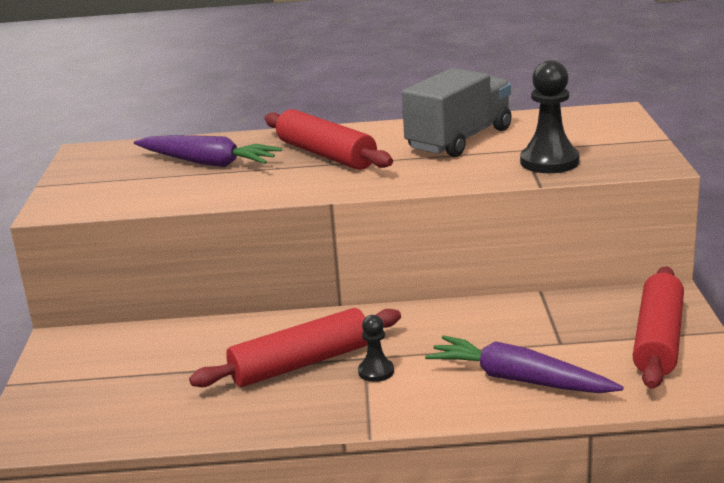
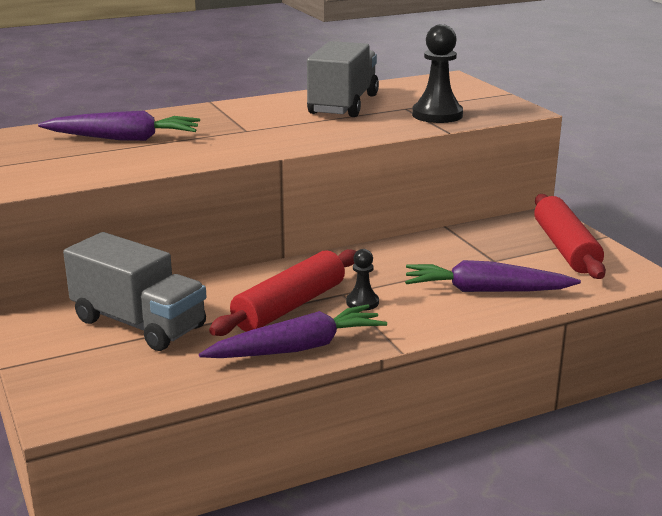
camera: 25 degrees left, 0 degrees up
red rolling pin [265,109,393,170] -> none
none -> grey truck [63,232,207,351]
none -> purple carrot [199,304,387,358]

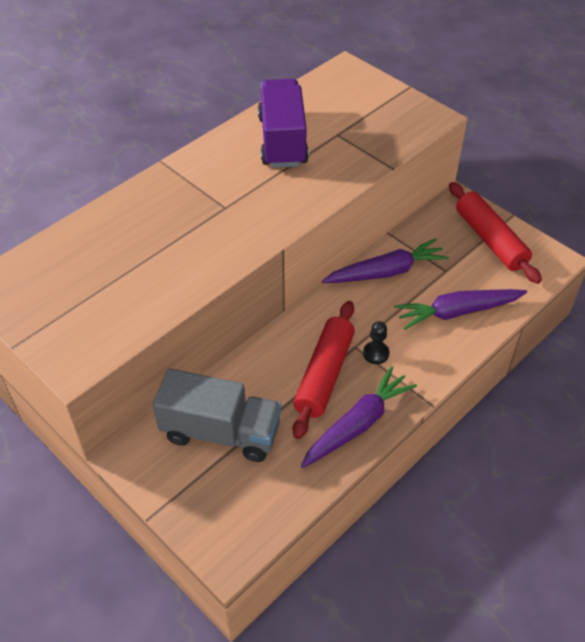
camera: 20 degrees left, 25 degrees up
purple carrot [38,111,200,141] -> purple carrot moved to [322,238,449,283]
grey truck [307,41,379,117] -> purple truck [258,79,309,168]
black pawn [412,24,463,123] -> none

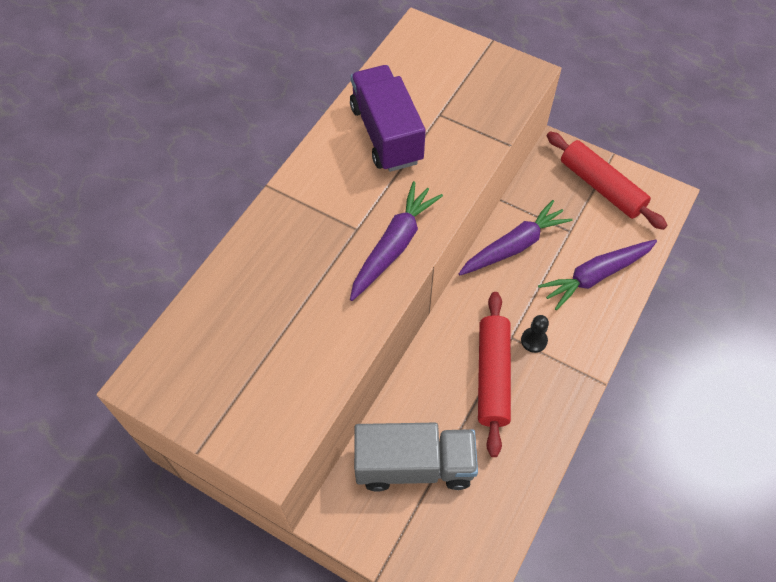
camera: 15 degrees left, 10 degrees up
purple carrot [301,366,417,468] -> purple carrot moved to [350,181,443,301]

